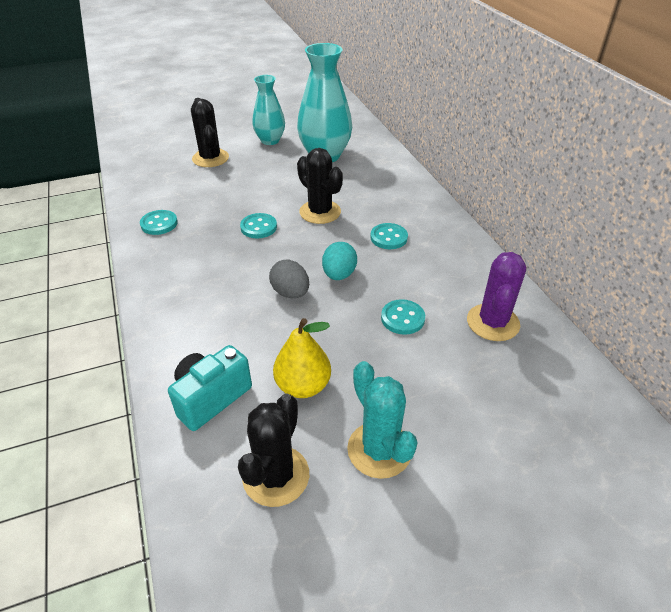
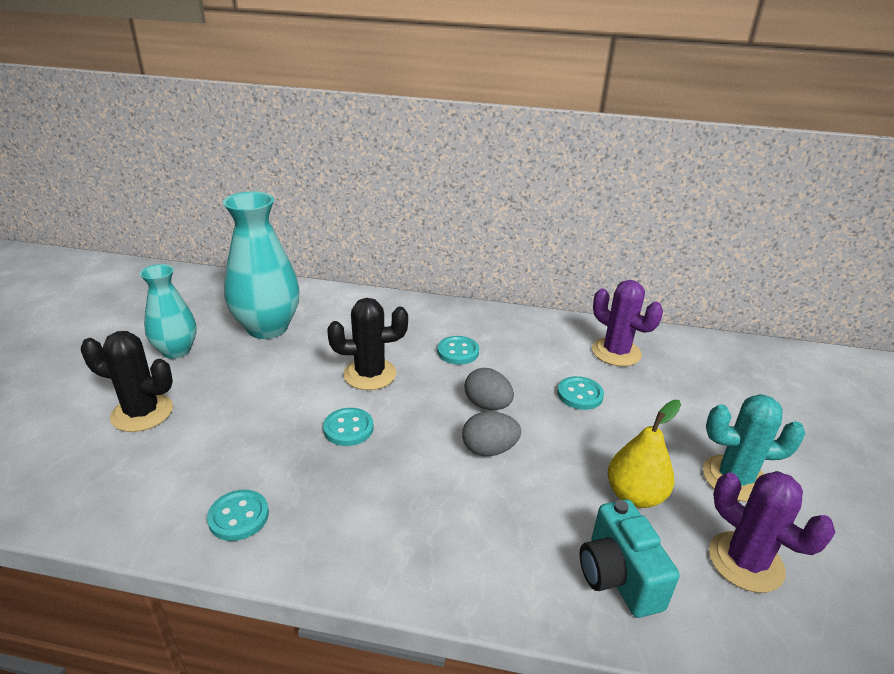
camera: 60 degrees left, 10 degrees down
black cactus [238,394,309,507] -> purple cactus [709,471,836,593]
turquoise egg [322,242,357,280] -> grey egg [464,368,514,410]

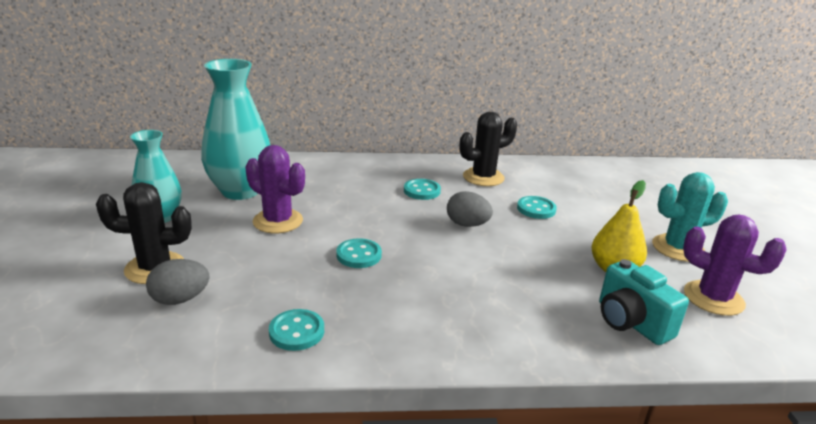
camera: 15 degrees left, 5 degrees down
black cactus [327,298,408,390] -> black cactus moved to [460,112,517,186]
grey egg [462,411,521,456] -> grey egg moved to [146,259,209,305]
purple cactus [592,280,663,366] -> purple cactus moved to [245,145,305,233]

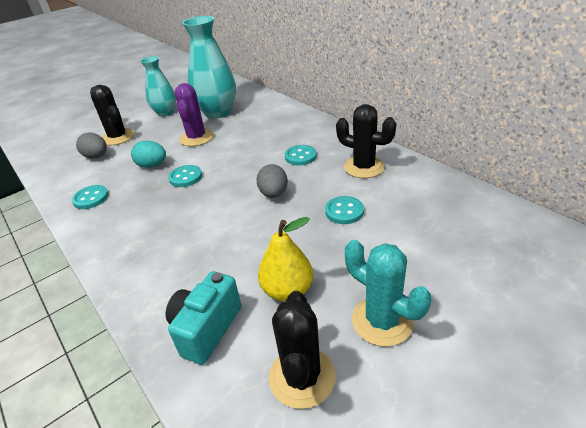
camera: 60 degrees right, 10 degrees up
purple cactus [683,215,787,316] -> black cactus [269,291,336,409]
none -> turquoise egg [131,141,166,168]

